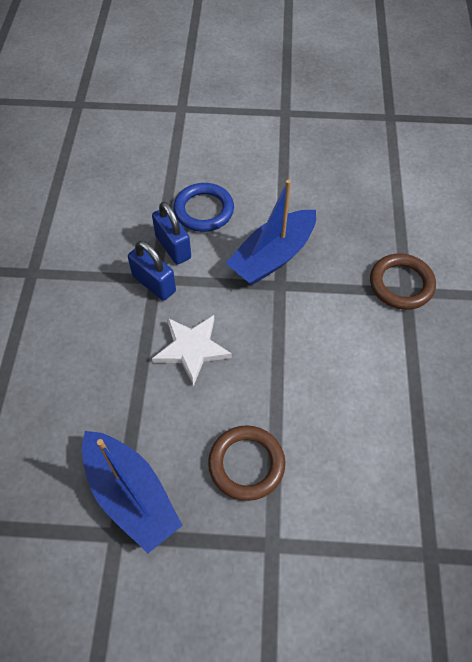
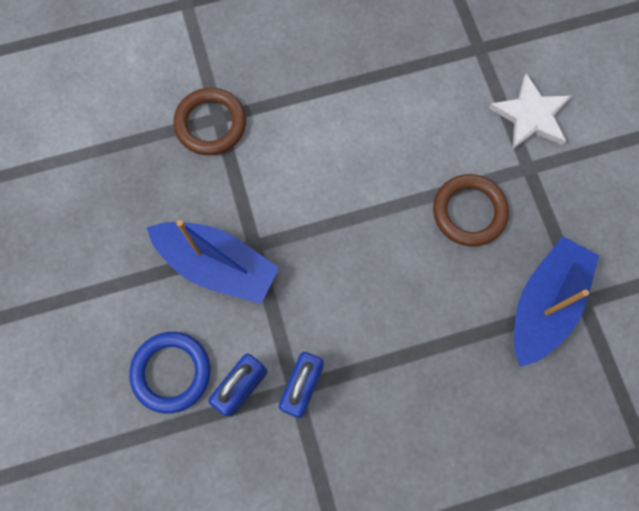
camera: 110 degrees left, 15 degrees up
white star [152,315,232,386] -> white star moved to [489,74,571,150]

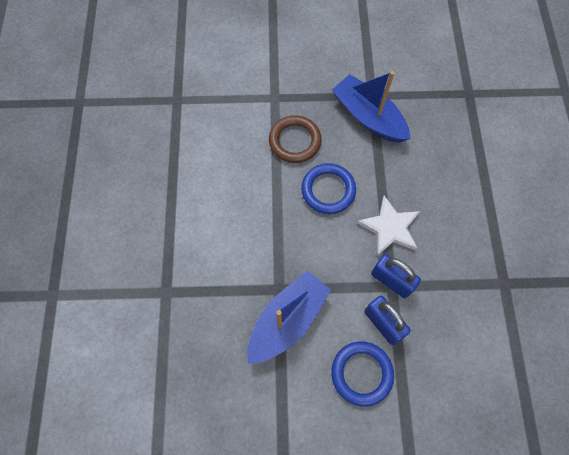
camera: 75 degrees left, 5 degrees down
brown ring [173,88,246,155] -> none
white star [489,74,571,150] -> white star moved to [357,196,420,256]
none -> blue ring [301,163,356,214]

